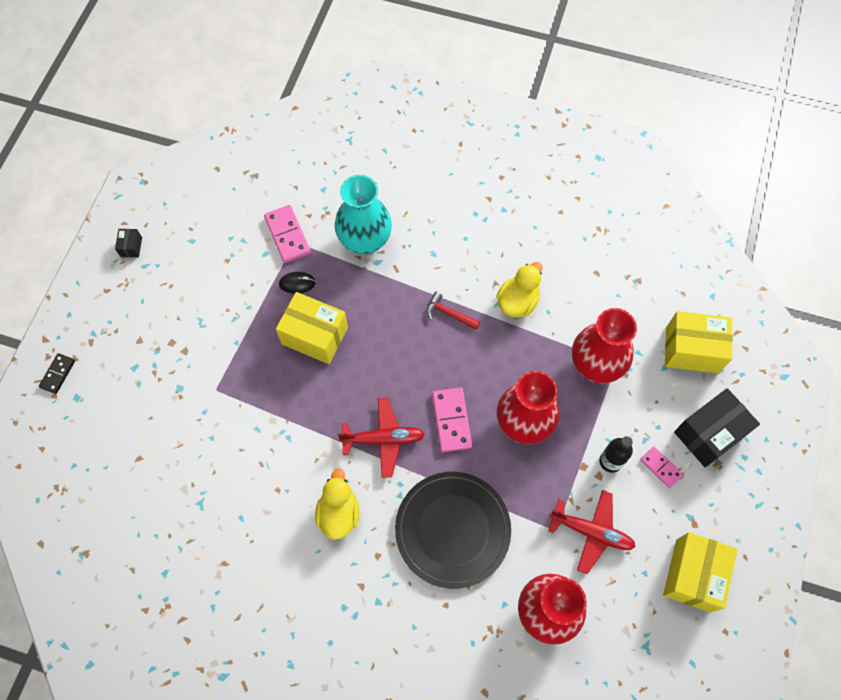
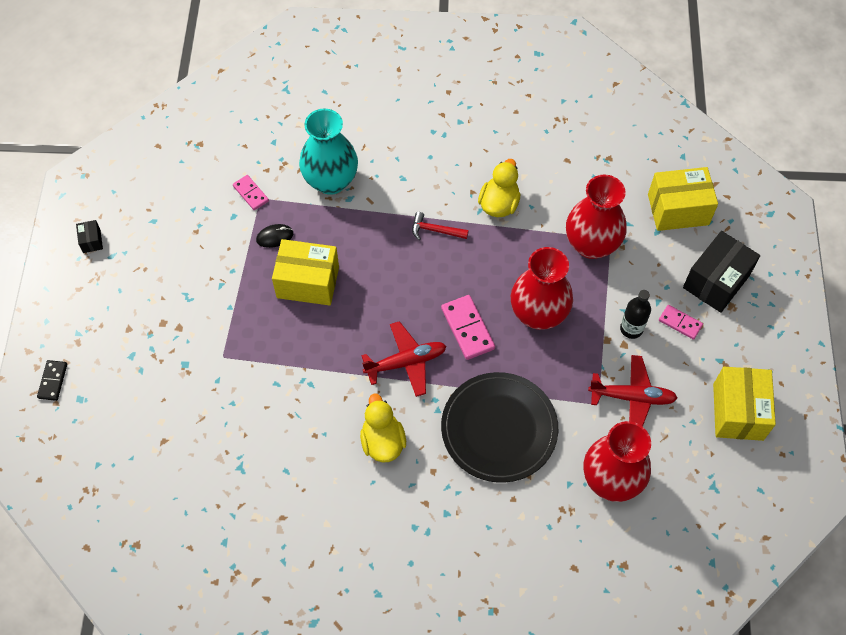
camera: 15 degrees left, 5 degrees down
pink domino [264,205,311,263] -> pink domino [233,175,269,210], size x0.63

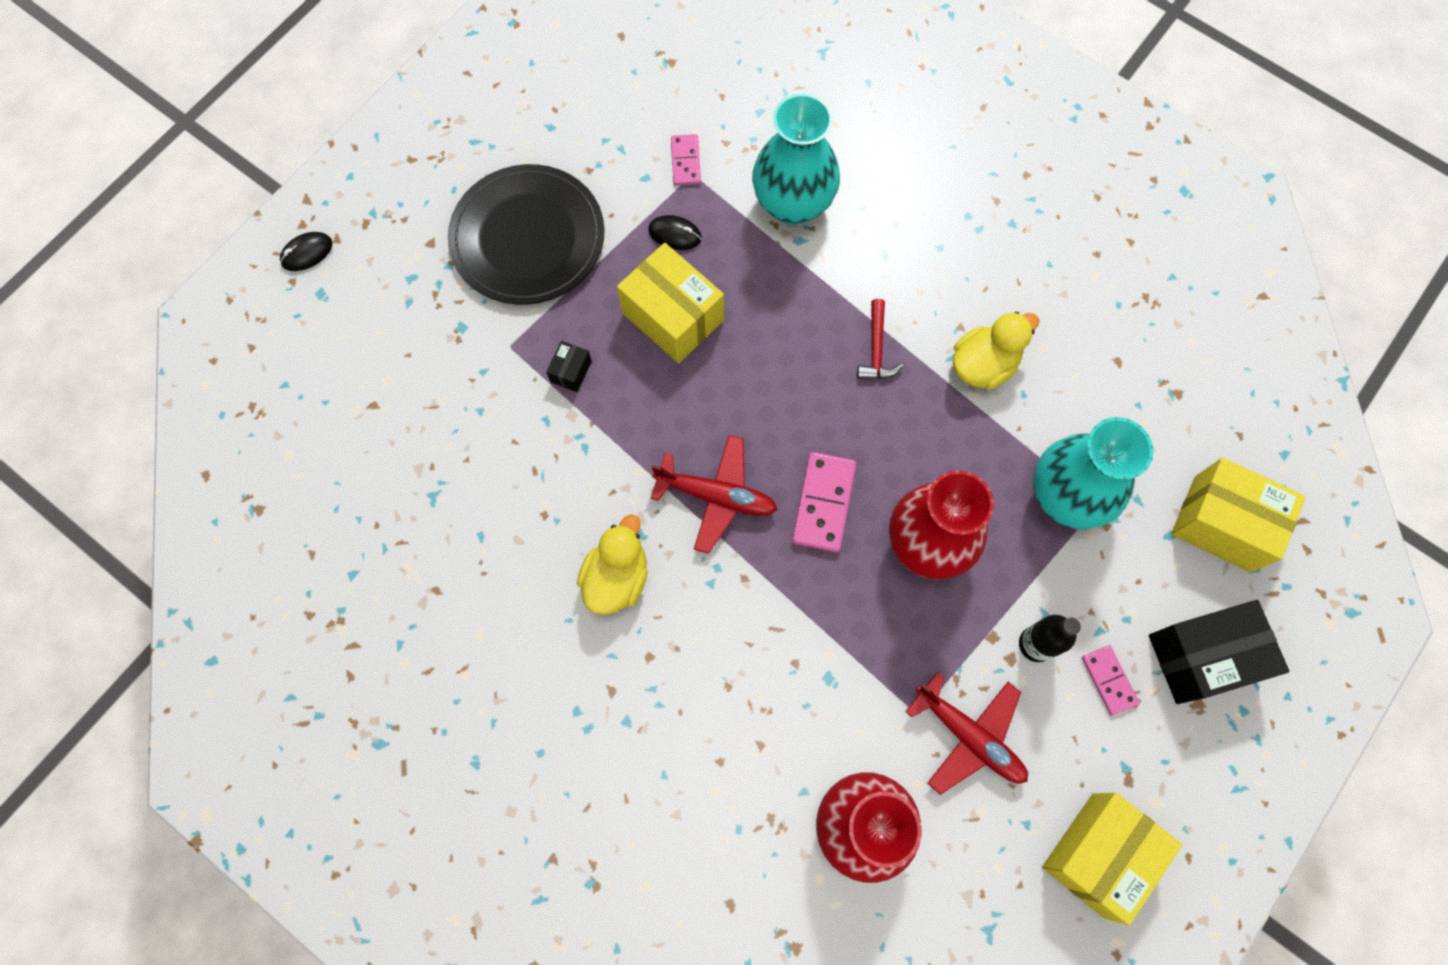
camera: 35 degrees right, 10 degrees up
black domino [37,360,67,401] -> black mouse [280,232,333,271]
black box [76,220,103,253] -> black box moved to [546,341,592,392]
red hammer [412,212,469,240] -> red hammer turned 135 degrees counterclockwise [857,299,903,379]
black plate [441,372,558,483] -> black plate moved to [448,164,605,305]
red vase [566,175,627,259] -> turquoise vase [1033,417,1153,529]

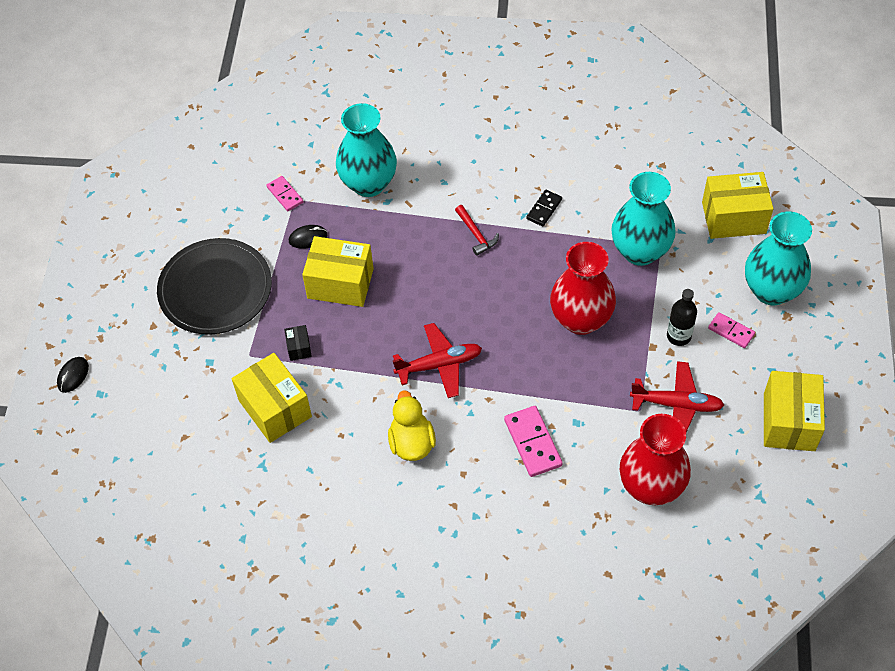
camera: 30 degrees left, 15 degrees down
pink domino [792,452,856,553] -> pink domino moved to [504,406,563,477]
yellow duck [953,311,1040,390] -> black domino [526,190,562,227]
black box [1149,600,1289,704] -> turquoise vase [745,211,812,305]
none -> yellow box [232,353,312,443]

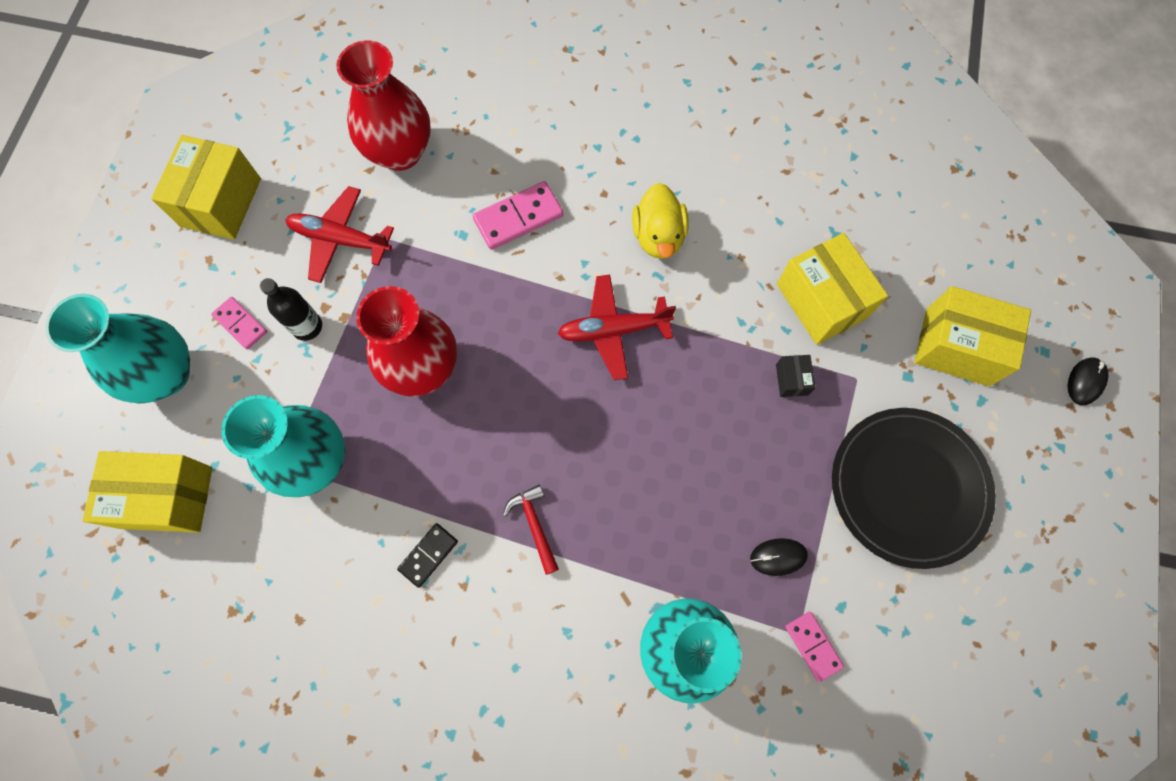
camera: 175 degrees left, 15 degrees up
yellow box [302,236,374,307] -> yellow box moved to [914,286,1031,386]
pink domino [504,406,563,477] -> pink domino turned 75 degrees clockwise [473,181,563,250]

